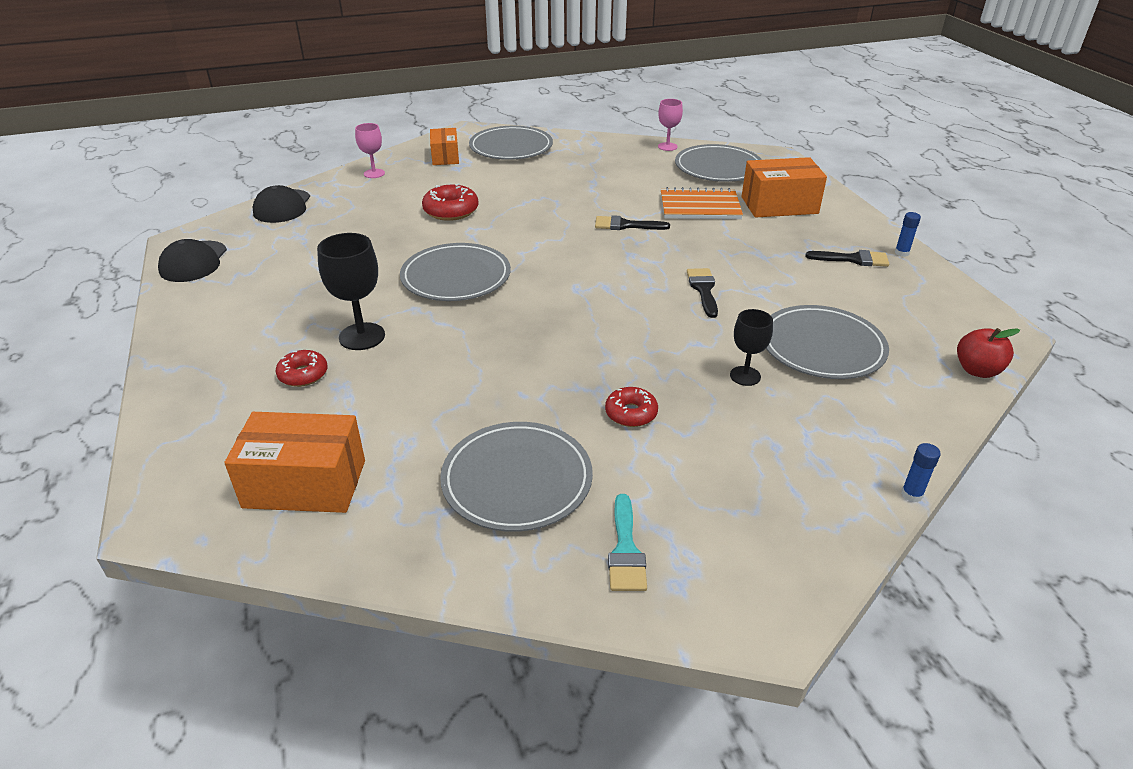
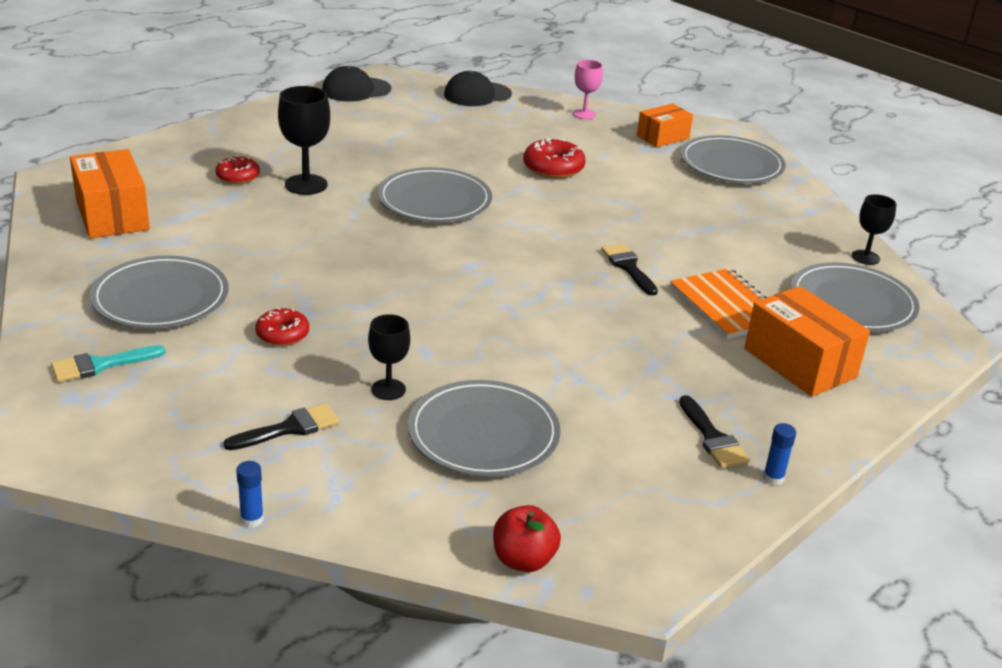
camera: 60 degrees right, 5 degrees down
pink goblet [658,99,683,151] -> black goblet [852,194,896,265]
black brush [687,268,718,318] -> black brush moved to [223,403,339,450]

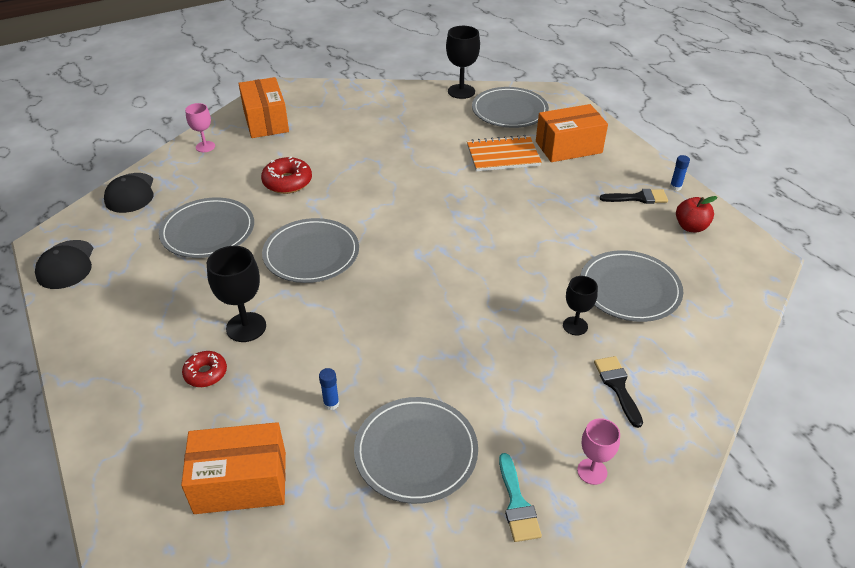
camera: 70 degrees left, 10 degrees up
blue glue stick [236,461,264,528] -> blue glue stick moved to [319,368,339,410]
red donut [255,308,309,346] -> none
red apple [493,505,561,572] -> red apple moved to [676,196,717,233]
black brush [601,244,658,296] -> none
orange box [637,103,693,147] -> orange box [238,77,289,138], size x1.58
grey plate [680,135,786,183] -> grey plate moved to [159,198,254,258]
black goblet [852,194,896,265] -> black goblet [446,26,480,99], size x1.58
none -> pink goblet [577,418,620,485]

